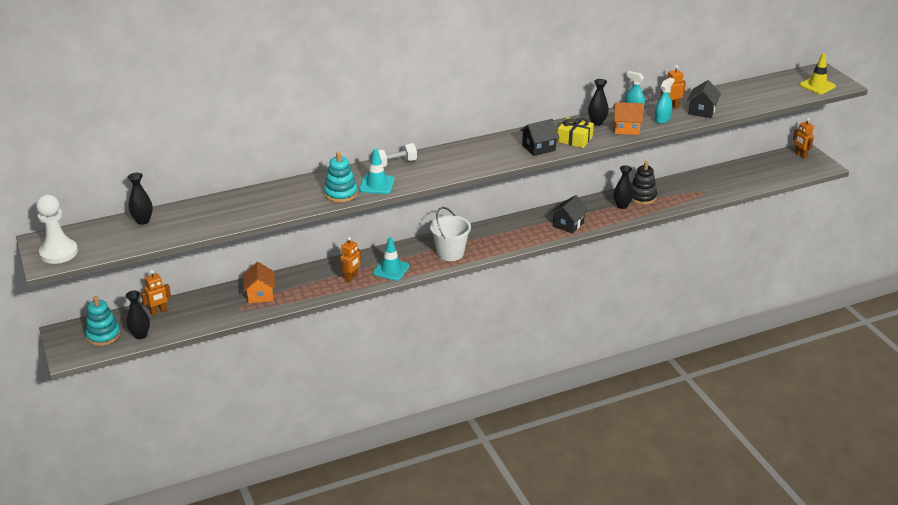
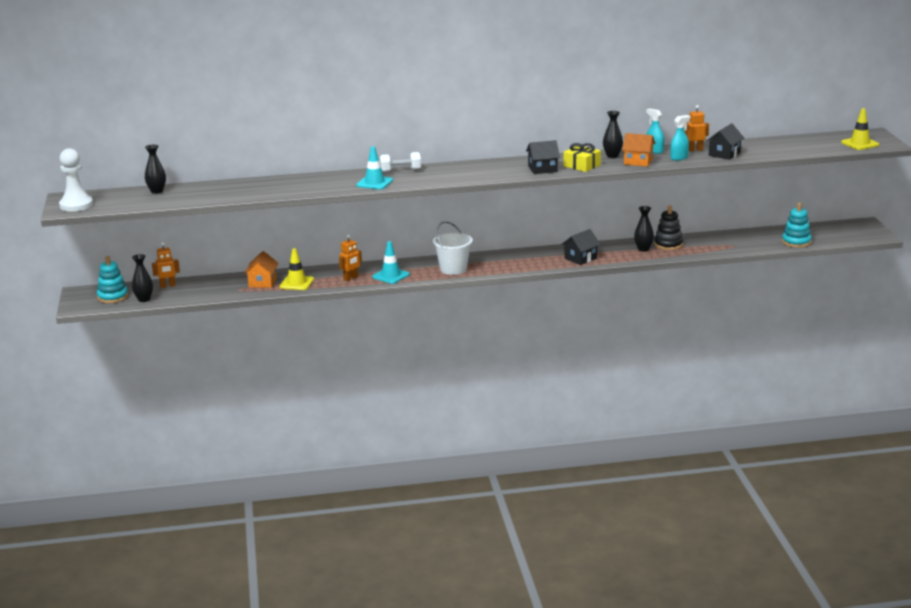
camera: 15 degrees right, 10 degrees down
turquoise stacking toy [324,152,358,203] -> turquoise stacking toy moved to [782,203,812,248]
orange robot [793,118,814,159] -> none
none -> yellow traffic cone [279,248,314,290]

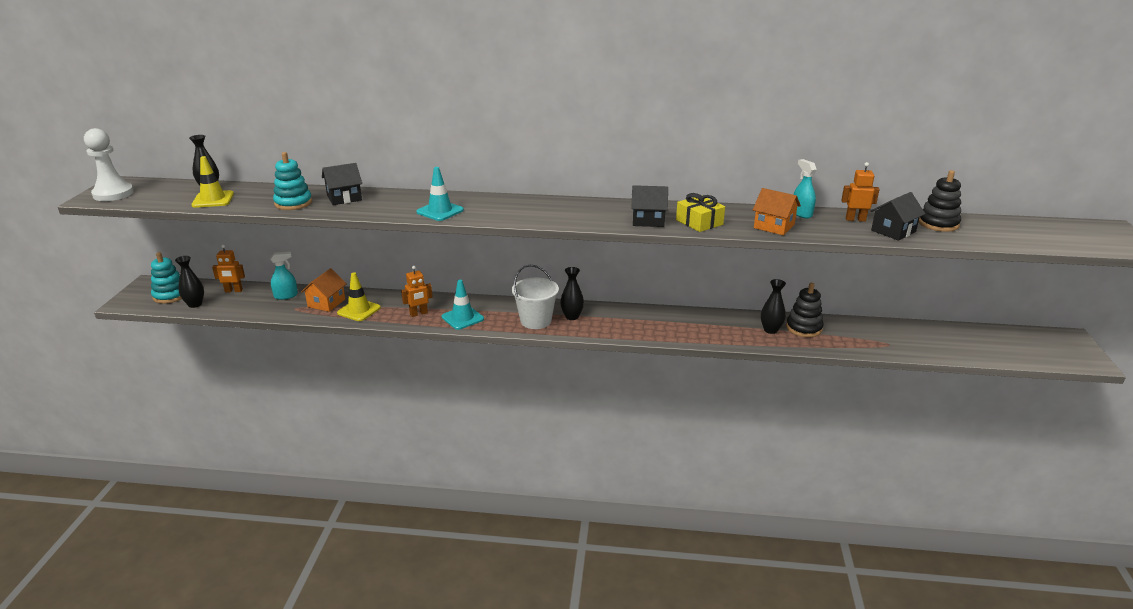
camera: 15 degrees right, 5 degrees up
white dumbbell [380,152,421,173] -> none
black house [561,229,600,265] -> black house moved to [322,163,362,205]
black vase [603,111,623,158] -> black vase moved to [560,267,584,320]
turquoise spray bottle [670,115,690,161] -> turquoise spray bottle moved to [270,252,298,300]
turquoise stacking toy [782,203,812,248] -> turquoise stacking toy moved to [273,152,312,210]
yellow traffic cone [841,108,879,150] -> yellow traffic cone moved to [191,156,234,208]
none -> black stacking toy [919,170,961,232]

